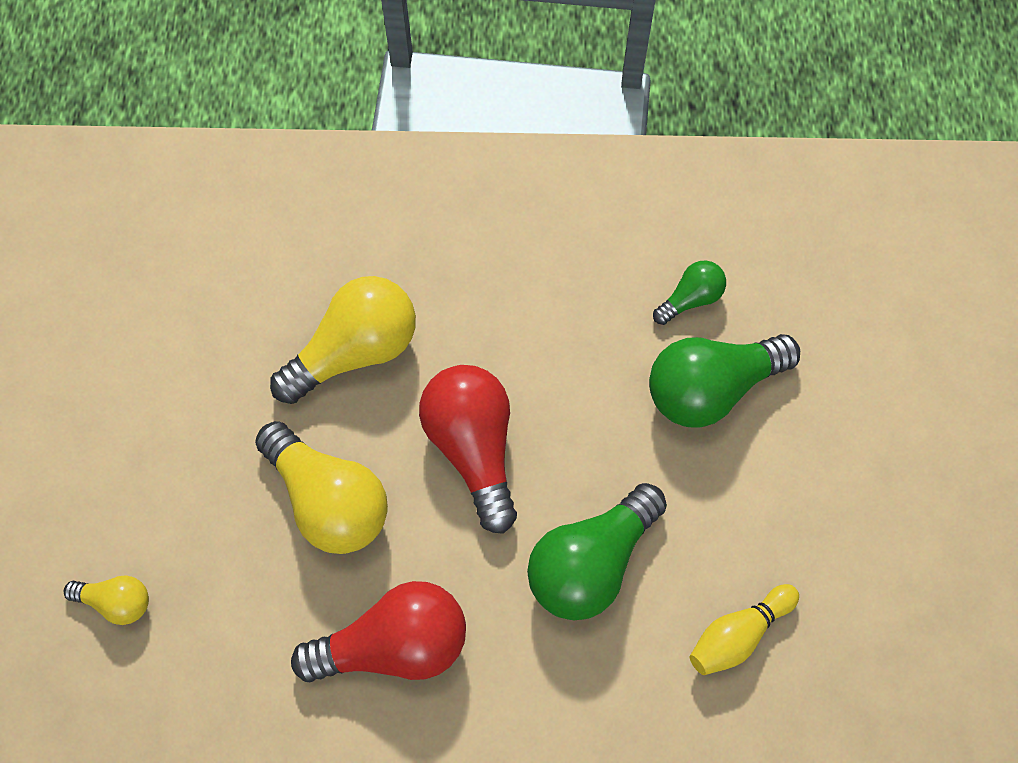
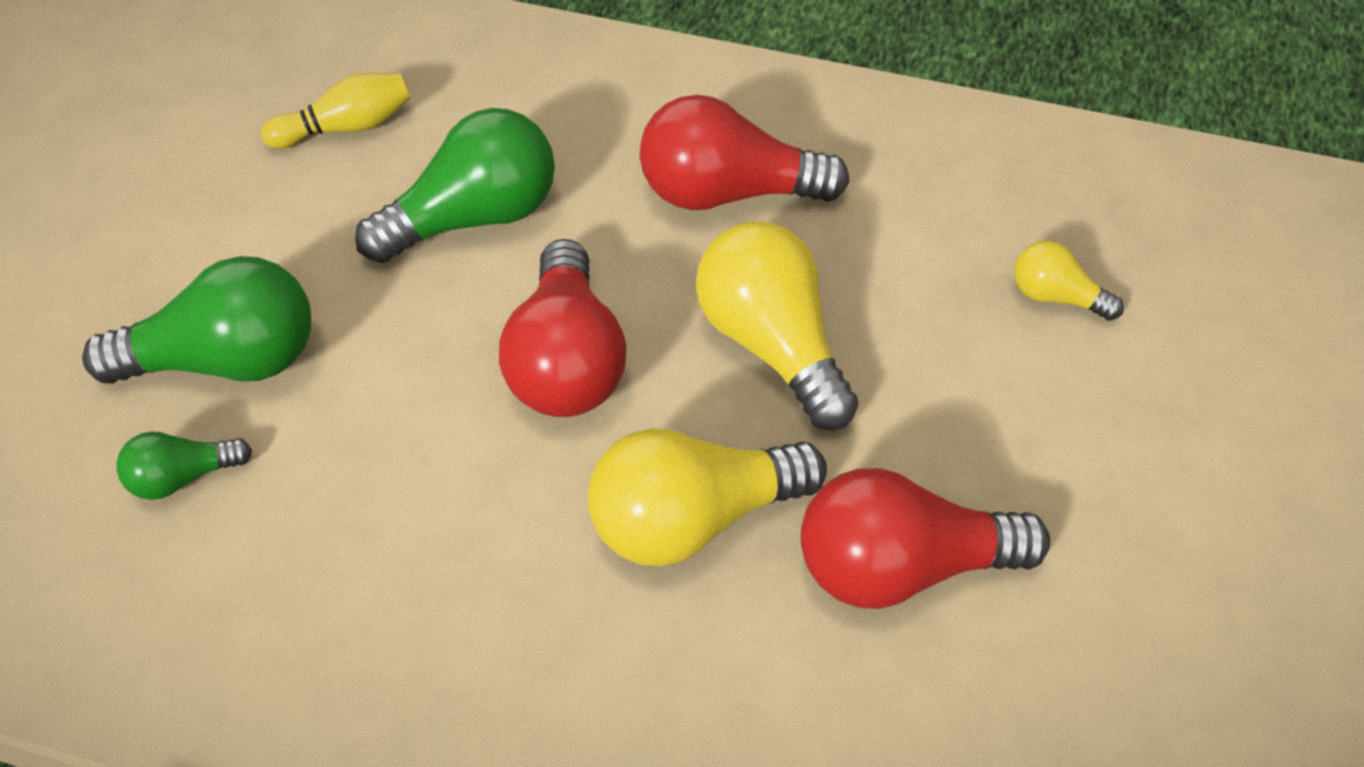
camera: 165 degrees left, 15 degrees down
none -> red light bulb [800,468,1050,609]

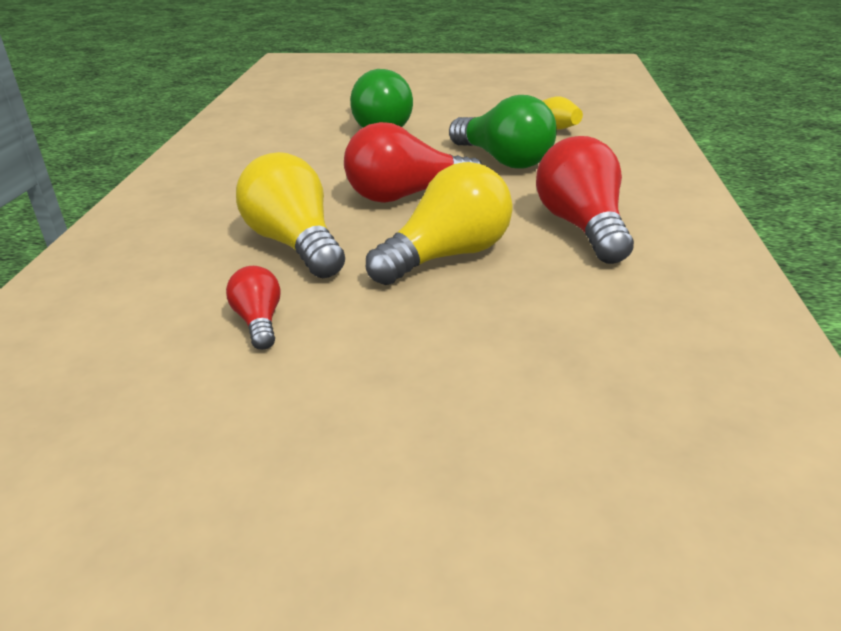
camera: 80 degrees right, 20 degrees down
green light bulb [117,431,252,500] -> none
red light bulb [800,468,1050,609] -> red light bulb [226,266,281,350], size x0.52
yellow light bulb [1014,241,1124,321] -> none

